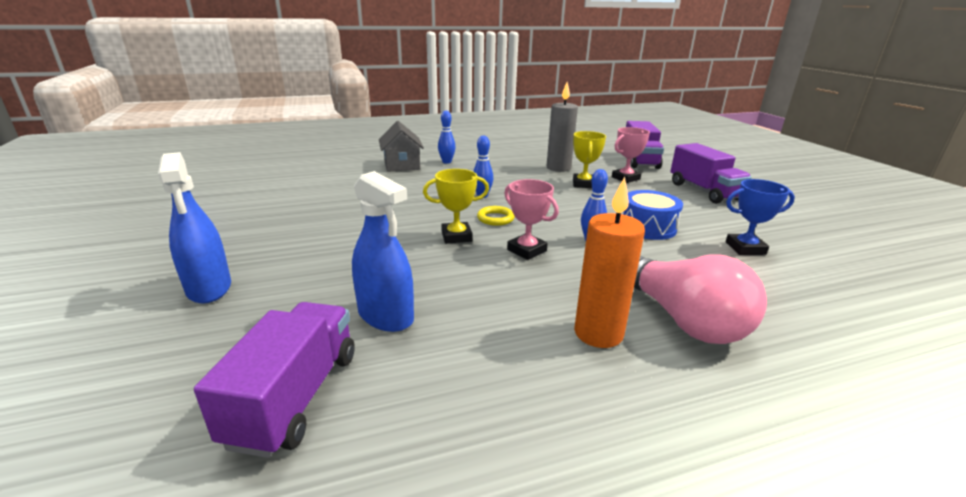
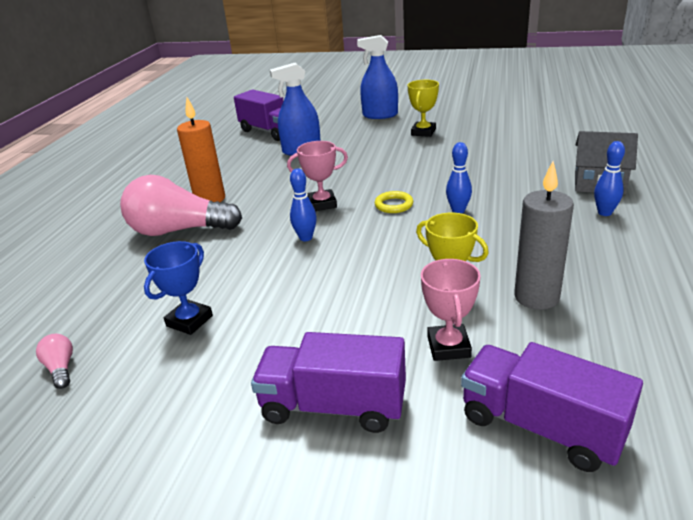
camera: 125 degrees right, 5 degrees up
yellow trophy [423,169,489,244] -> yellow trophy moved to [407,80,439,137]
blue drum [622,190,683,240] -> none
none -> pink light bulb [36,334,73,389]

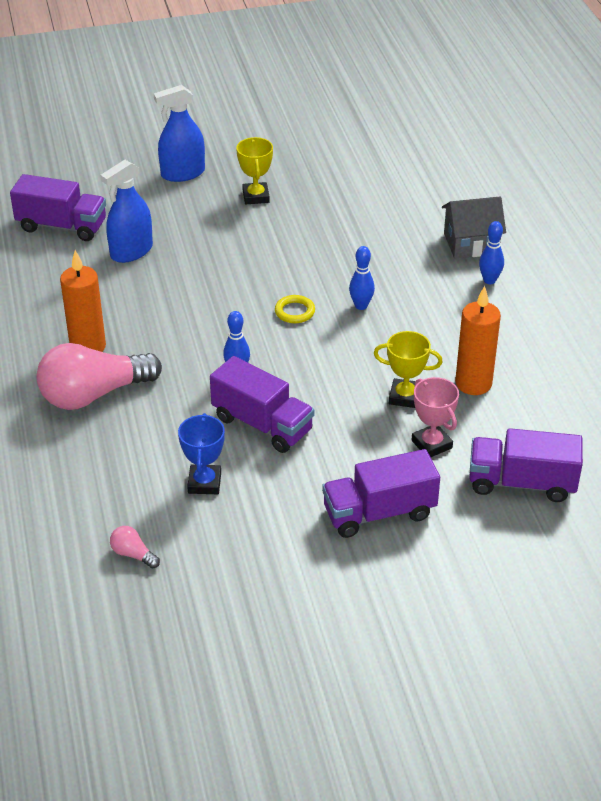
camera: 30 degrees left, 10 degrees up
pink trophy [287,141,348,211] -> none
grey candle [514,161,574,310] -> orange candle [455,286,501,395]
none -> purple truck [210,356,314,453]

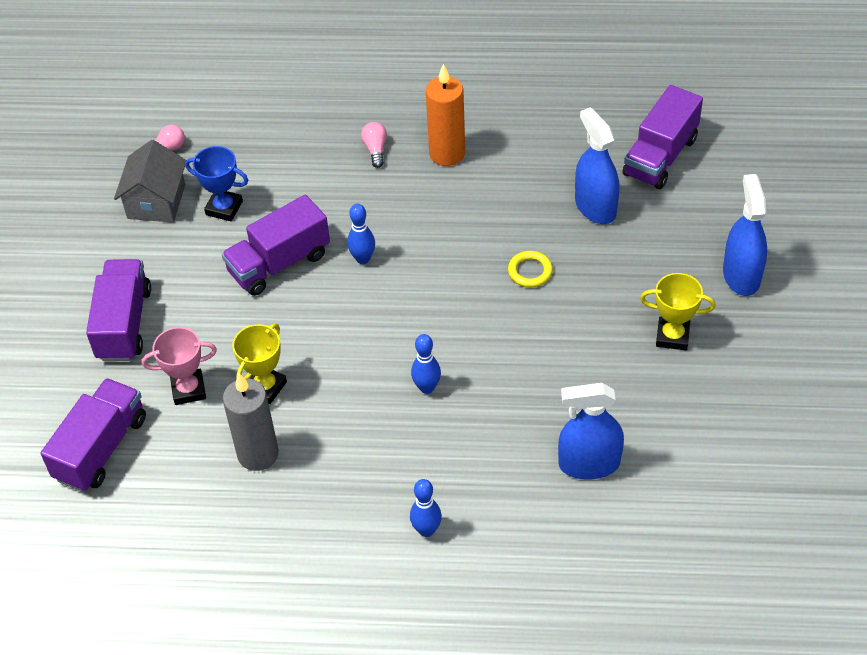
camera: 110 degrees right, 10 degrees up
pink light bulb [36,343,162,410] -> pink light bulb [361,122,387,168], size x0.41
yellow ring [275,295,315,323] -> yellow ring moved to [508,251,553,287]
grey house [442,196,506,258] -> grey house moved to [114,140,186,222]
orange candle [455,286,501,395] -> grey candle [223,373,279,471]
none -> blue spray bottle [558,383,624,479]

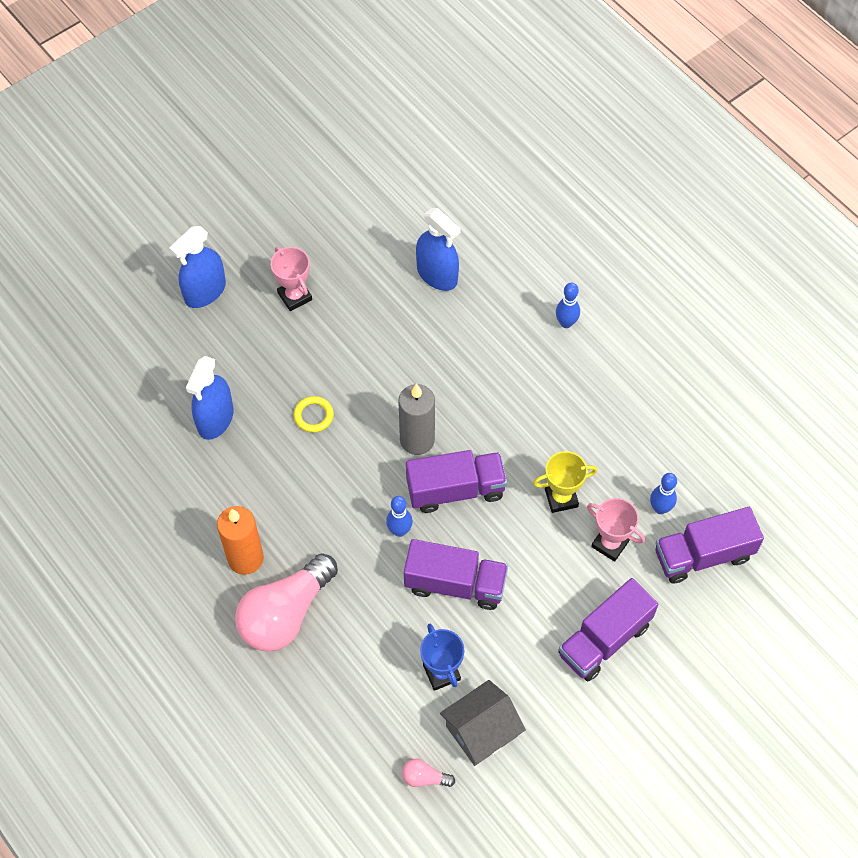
camera: 135 degrees left, 10 degrees up
grey candle [223,373,279,471] -> grey candle moved to [398,384,435,455]
pink light bulb [361,122,387,168] -> pink light bulb [235,553,338,652], size x2.46
blue bowling pin [411,334,441,394] -> blue bowling pin moved to [650,473,677,514]
purple truck [622,85,703,189] -> purple truck moved to [406,450,507,513]
yellow trophy [640,273,715,350] -> pink trophy [271,247,312,311]

